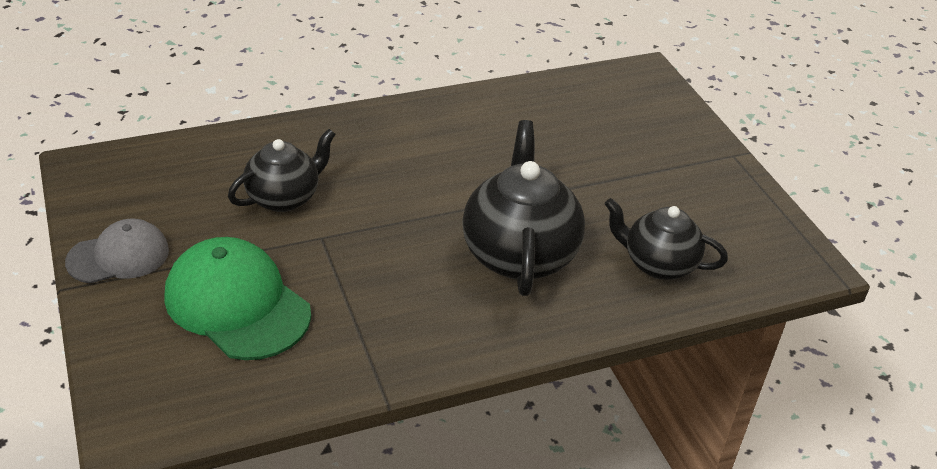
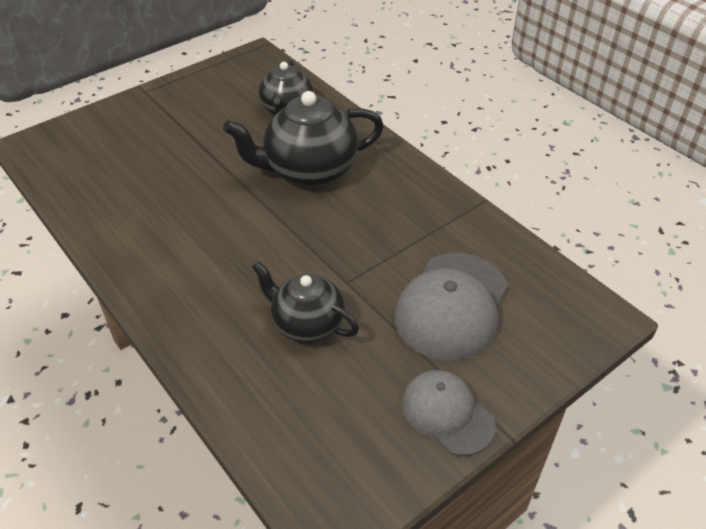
camera: 105 degrees left, 5 degrees up
green cap [164,237,311,360] -> grey cap [394,253,508,361]

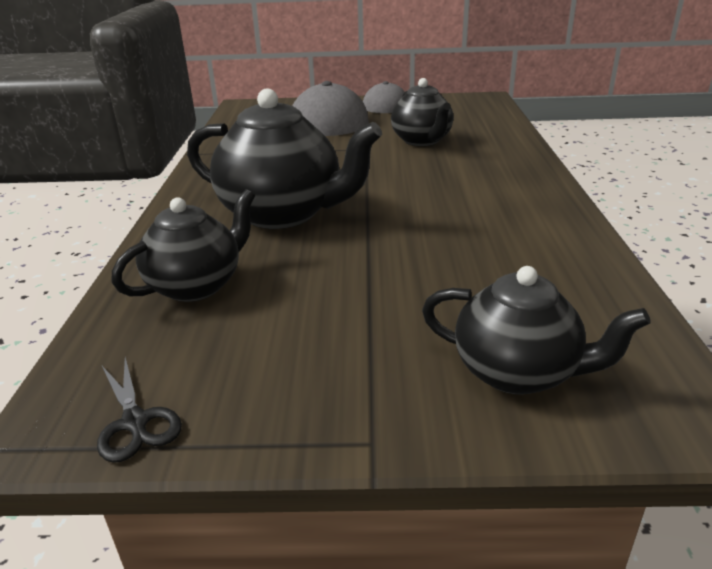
camera: 140 degrees left, 15 degrees down
none -> black scissors [97,357,182,463]
none -> black teapot [422,266,651,395]

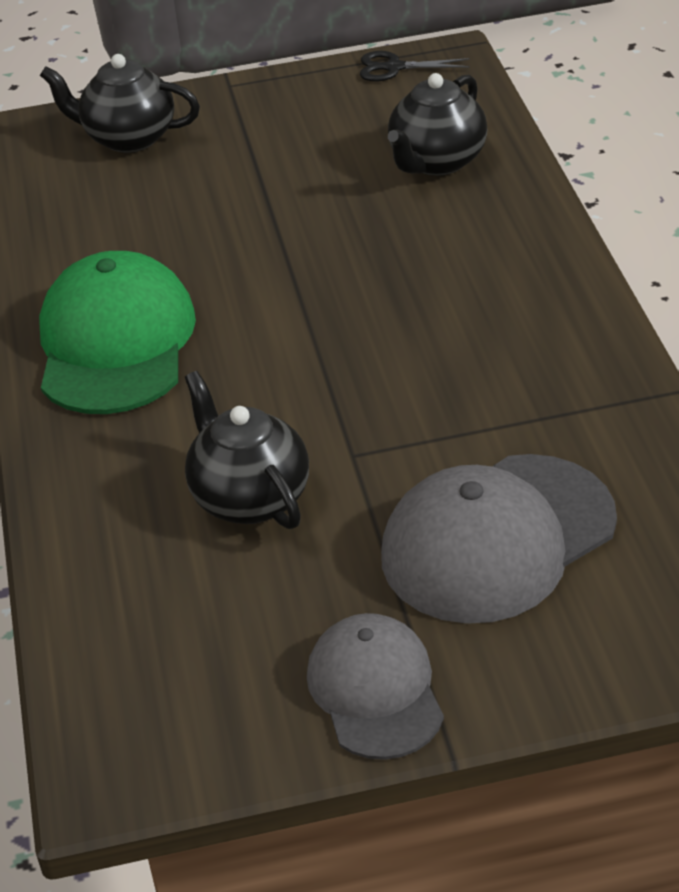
camera: 170 degrees right, 10 degrees up
black scissors [97,357,182,463] -> black scissors turned 45 degrees counterclockwise [360,51,470,81]
black teapot [187,89,382,229] -> none
none -> green cap [39,251,196,414]

